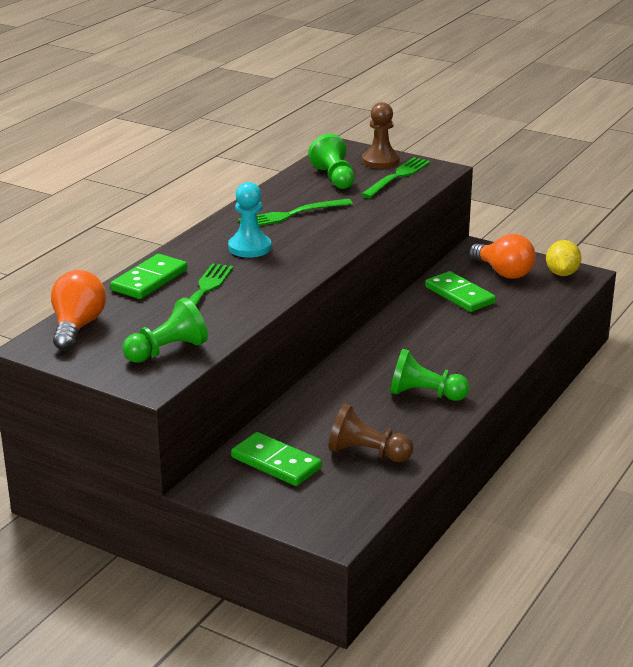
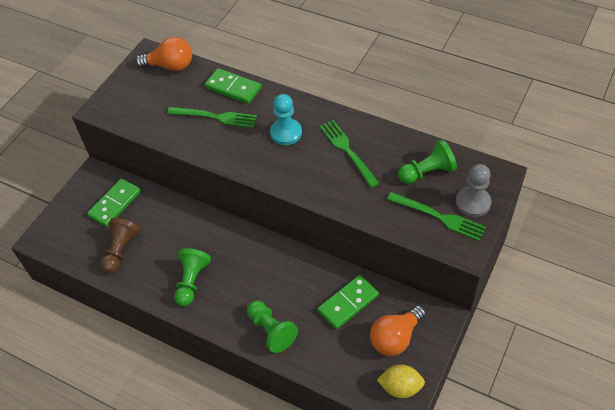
camera: 90 degrees right, 25 degrees up
green pawn [123,298,208,363] -> green pawn moved to [247,300,298,353]
brown pawn [362,102,400,169] -> grey pawn [456,164,491,217]

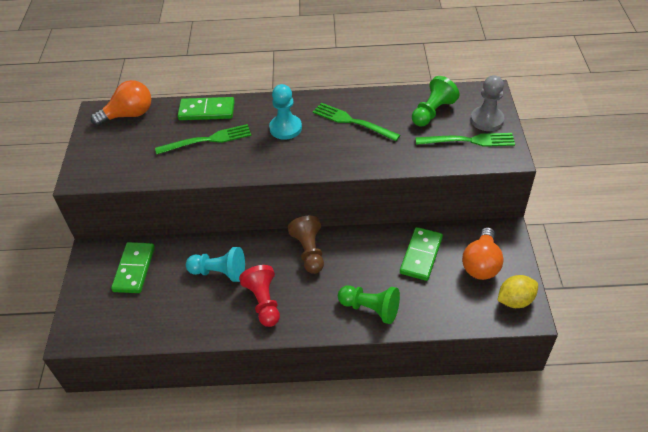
camera: 30 degrees left, 5 degrees down
brown pawn [100,218,141,273] -> brown pawn moved to [288,216,324,274]
green pawn [174,248,211,306] -> red pawn [239,265,280,327]
none -> turquoise pawn [186,247,245,282]

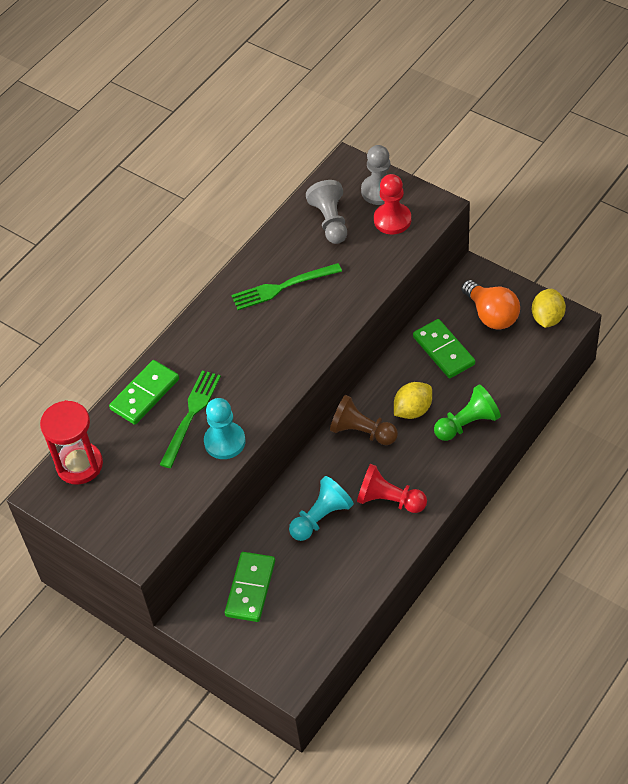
camera: 50 degrees left, 5 degrees up
orange light bulb [91,80,151,126] -> red hourglass [40,400,103,485]
green domino [111,242,155,293] -> green domino turned 60 degrees clockwise [225,552,275,622]
turquoise pawn [269,84,302,140] -> turquoise pawn moved to [204,398,246,459]
green pawn [412,76,459,127] -> grey pawn [306,180,347,244]
green fork [415,133,515,147] -> red pawn [374,174,411,234]
none -> yellow lemon [394,382,432,419]

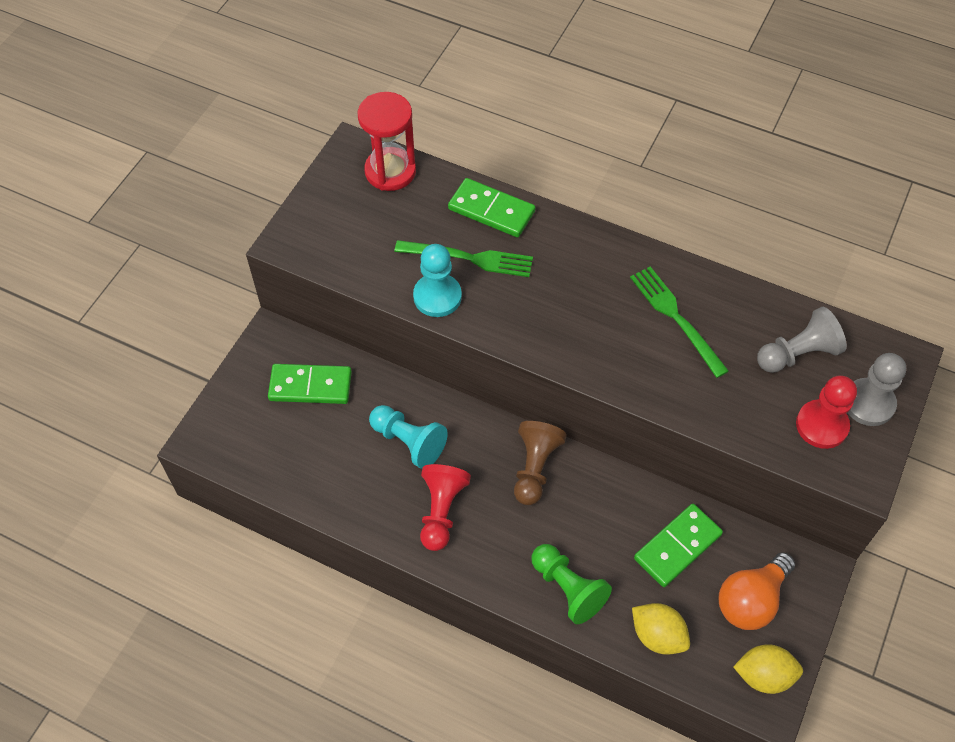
camera: 75 degrees right, 5 degrees up
yellow lemon [394,382,432,419] -> yellow lemon moved to [632,603,690,654]

